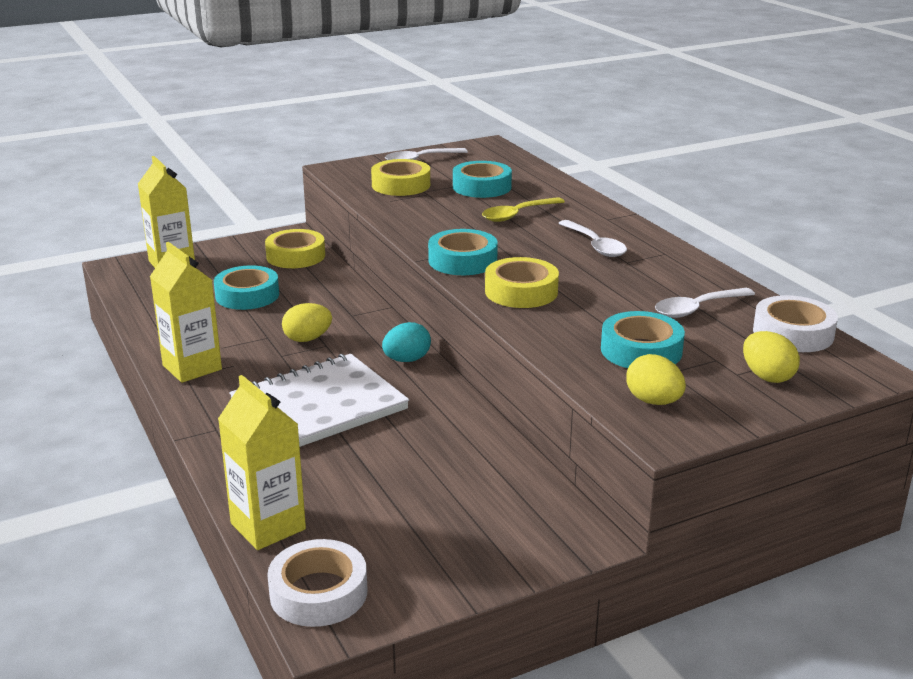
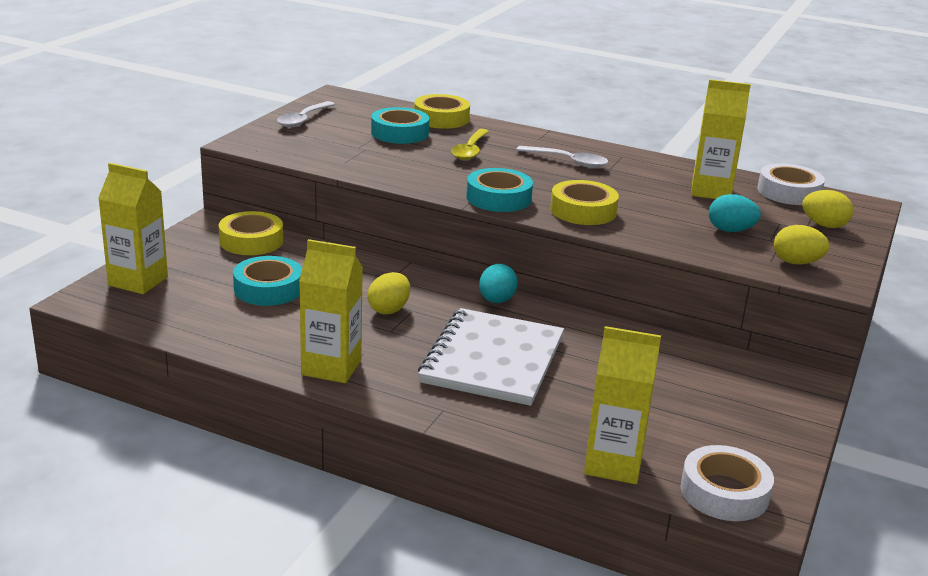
camera: 40 degrees left, 0 degrees up
yellow tape [371,159,430,196] -> yellow tape moved to [414,94,470,129]
turquoise tape [601,311,685,368] -> turquoise egg [709,194,761,232]
white spoon [655,288,755,318] -> yellow carton [691,79,751,199]

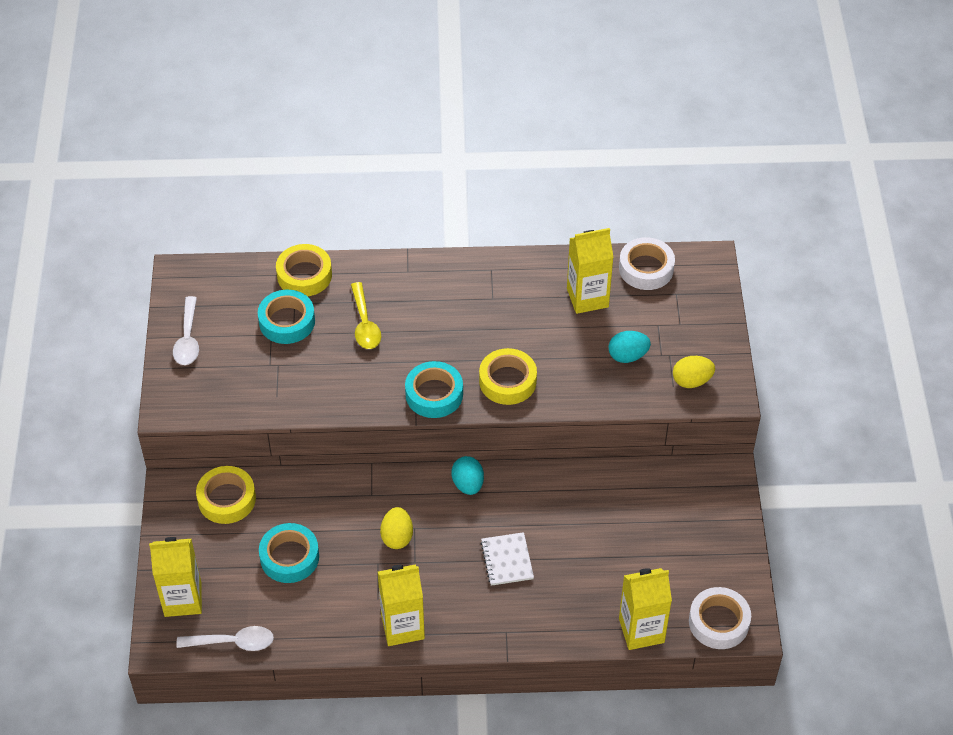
camera: 25 degrees left, 25 degrees up
white notebook [418,308,564,406] -> white notebook [480,532,534,586], size x0.49
white spoon [516,146,608,168] -> white spoon moved to [176,626,274,651]
yellow egg [802,190,853,228] -> none

